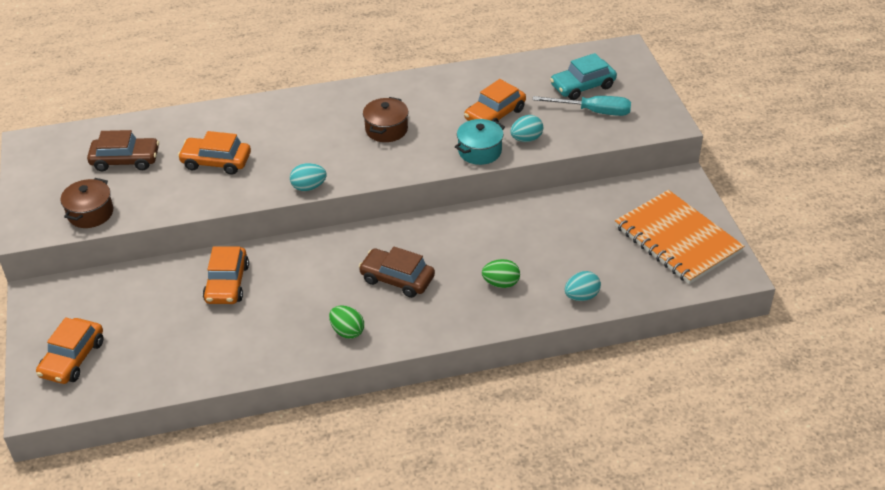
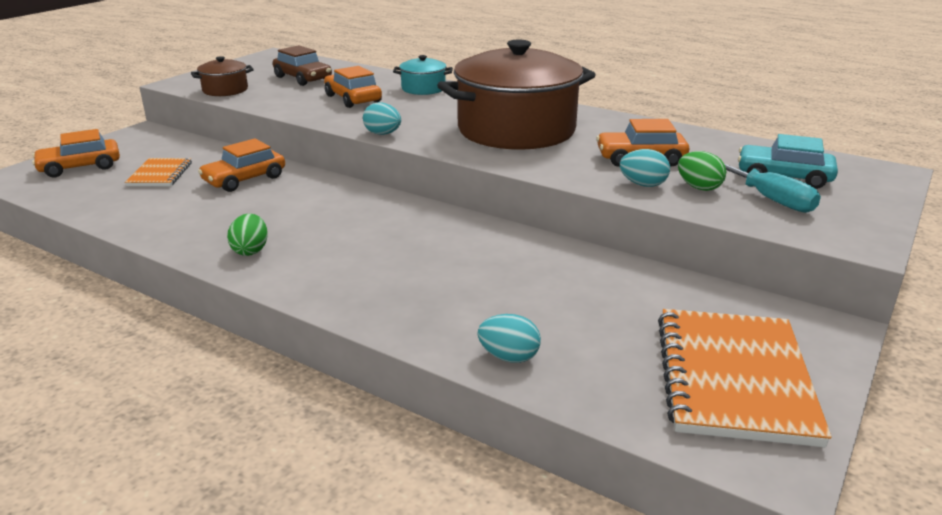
camera: 45 degrees right, 15 degrees down
brown car [359,247,435,298] -> none
brown pot [363,97,409,142] -> brown pot [437,40,596,150], size x2.30
turquoise pot [455,119,505,165] -> turquoise pot moved to [393,55,453,95]
green egg [482,259,520,288] -> green egg moved to [678,151,726,191]
none -> orange notebook [125,158,192,186]

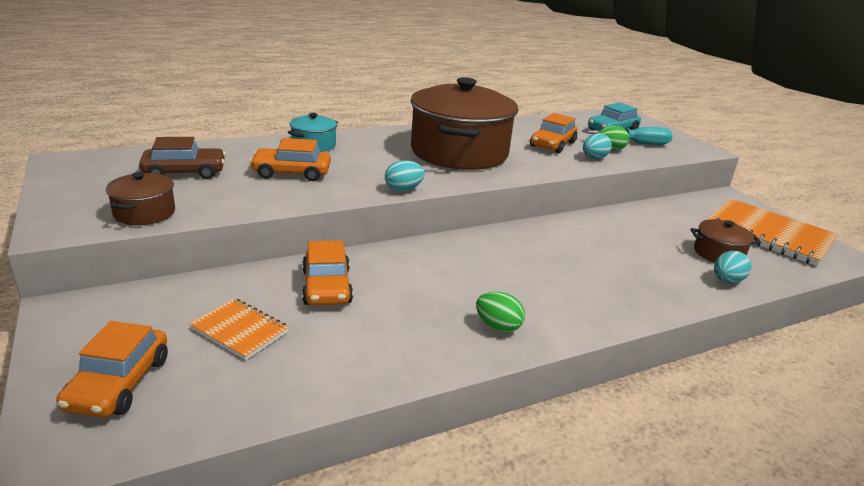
camera: 60 degrees left, 0 degrees up
none -> brown pot [690,219,760,263]

